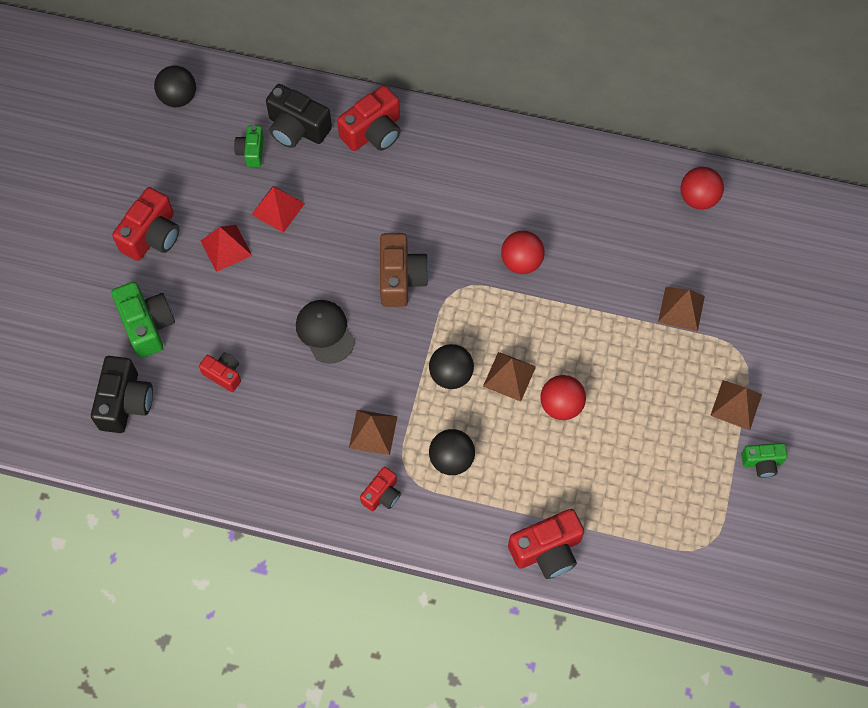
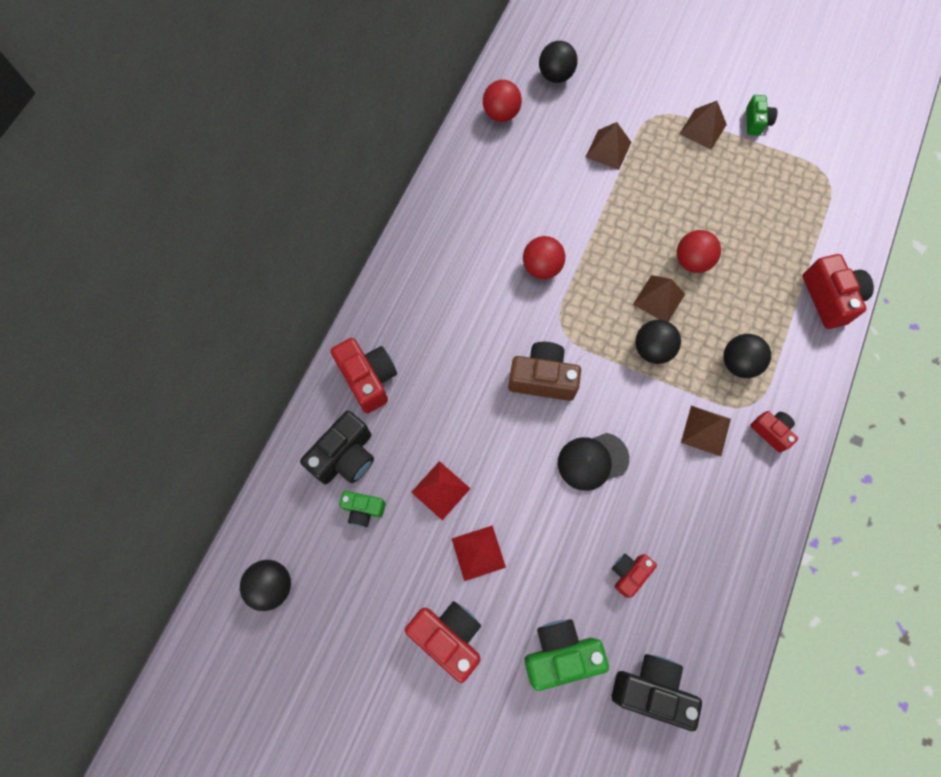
camera: 80 degrees left, 5 degrees up
none -> black ball [539,41,578,83]

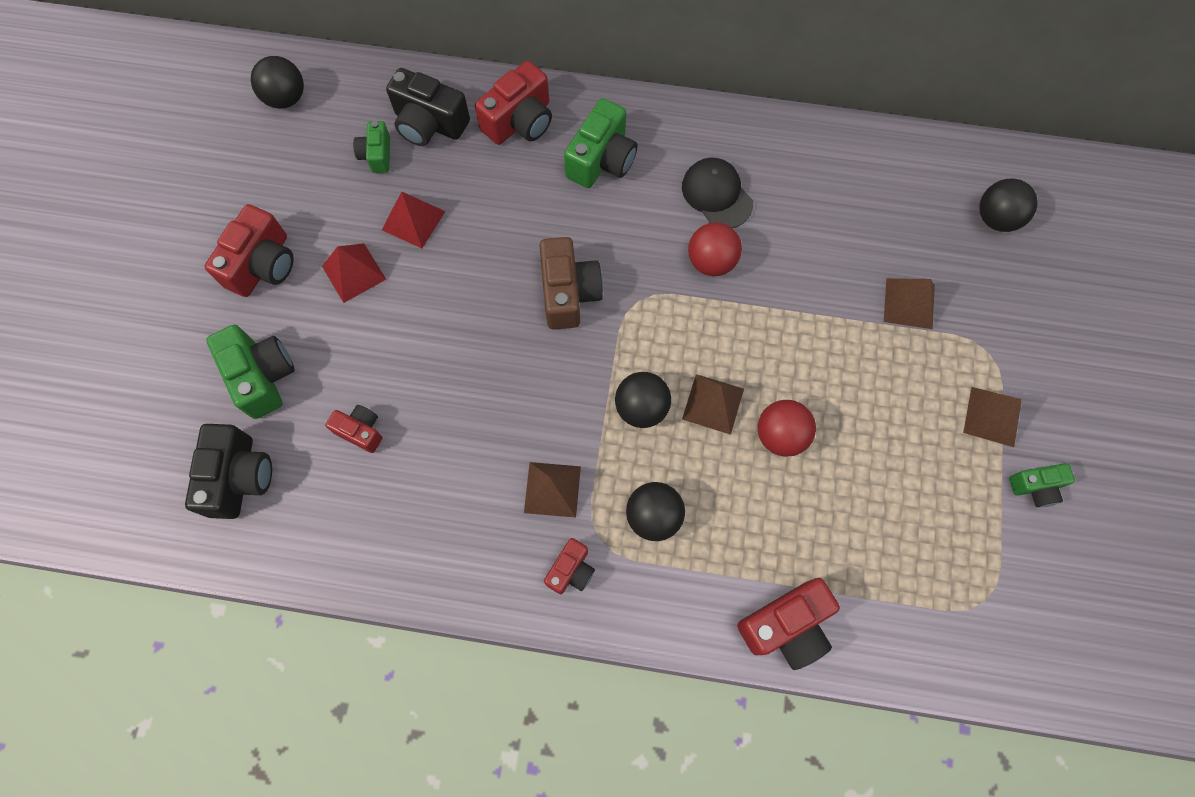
camera: 75 degrees right, 0 degrees up
red ball [483,80,522,122] -> none
black cap [558,433,629,491] -> black cap moved to [682,158,753,228]
none -> green camera [564,98,638,188]

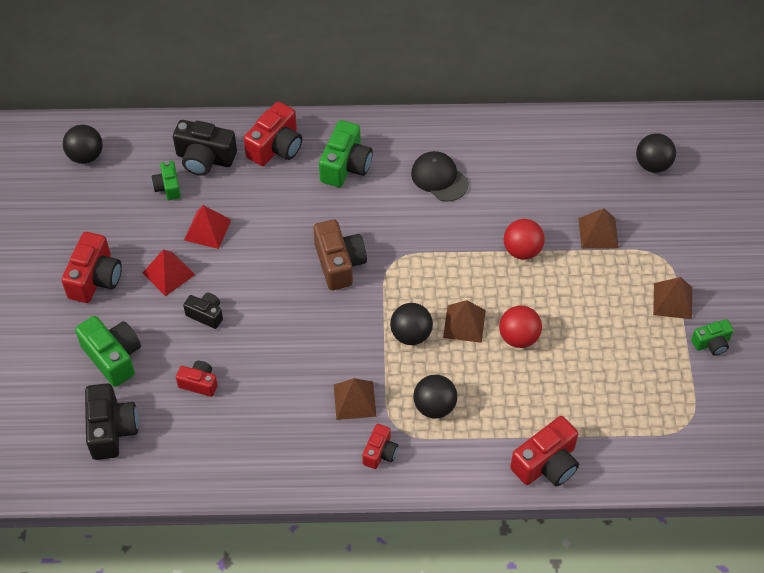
camera: 10 degrees left, 15 degrees down
red ball [688,222,742,276] -> red ball moved to [504,219,545,260]
none -> black camera [183,293,223,329]

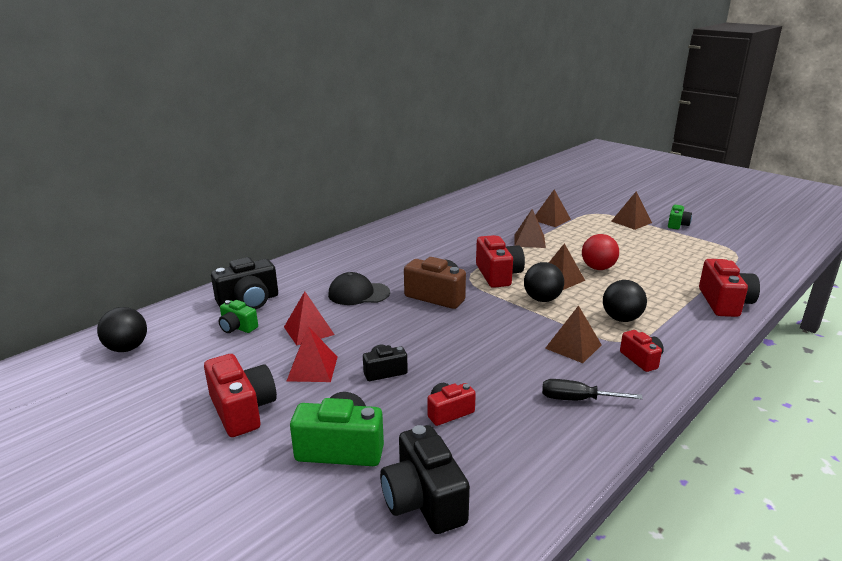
camera: 45 degrees left, 30 degrees down
black camera [85,383,139,460] -> black camera turned 150 degrees counterclockwise [380,425,470,534]
red camera [244,101,302,166] -> red camera moved to [476,235,525,288]
green camera [319,120,373,187] -> none
black cap [411,151,469,202] -> black cap moved to [328,272,390,305]
red ball [504,219,545,260] -> brown pyramid [514,209,546,248]
black ball [636,133,676,173] -> none
none -> black screwdriver [542,379,643,400]

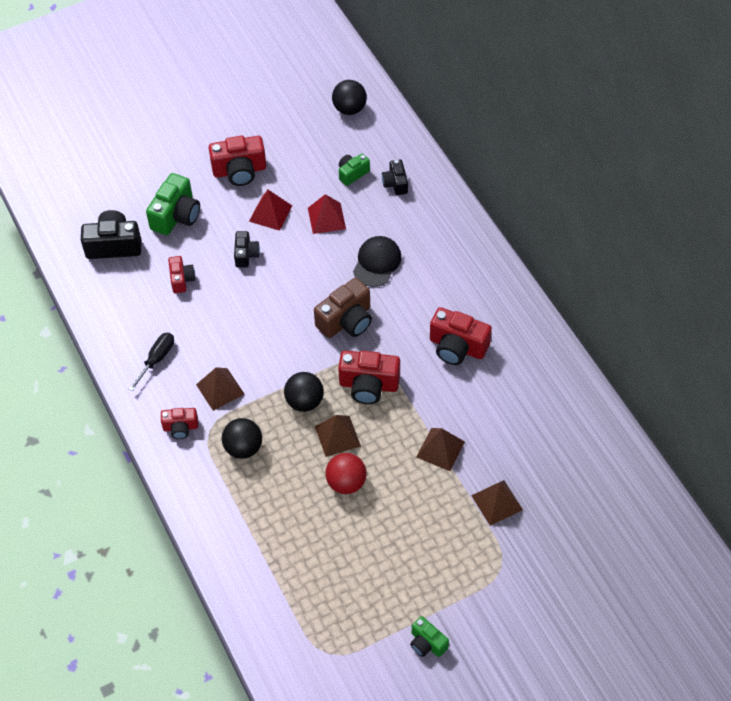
camera: 110 degrees right, 30 degrees up
black camera [211,257,278,309] -> black camera [382,159,408,195], size x0.59
brown pyramid [611,191,652,230] -> none
red camera [699,259,760,317] -> red camera moved to [430,307,492,365]

